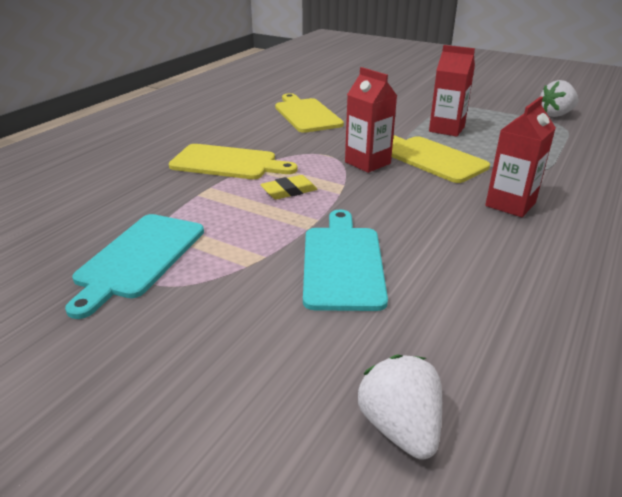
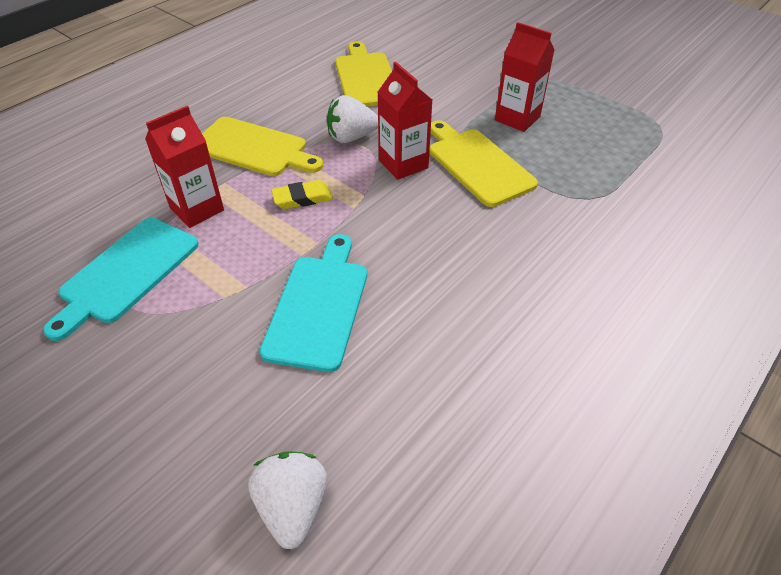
camera: 10 degrees right, 15 degrees up
red carton [485,96,556,217] -> red carton moved to [145,106,224,228]
white strawberry [540,80,578,117] -> white strawberry moved to [327,95,378,143]

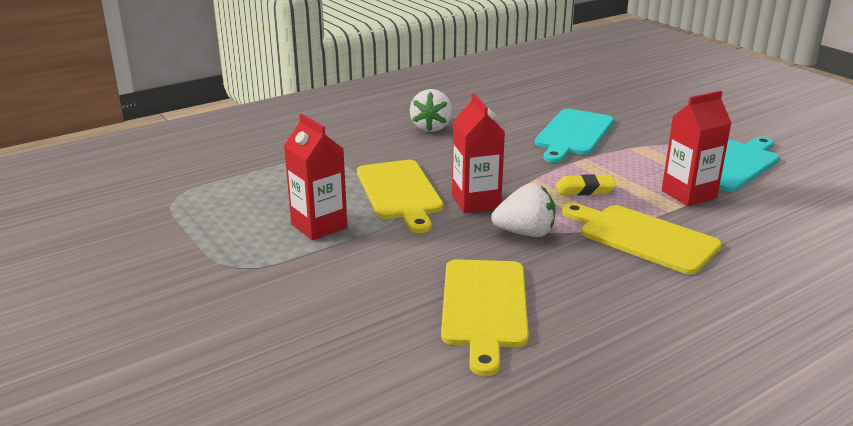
camera: 165 degrees left, 20 degrees down
white strawberry [248,451,327,549] -> white strawberry moved to [410,89,452,132]

